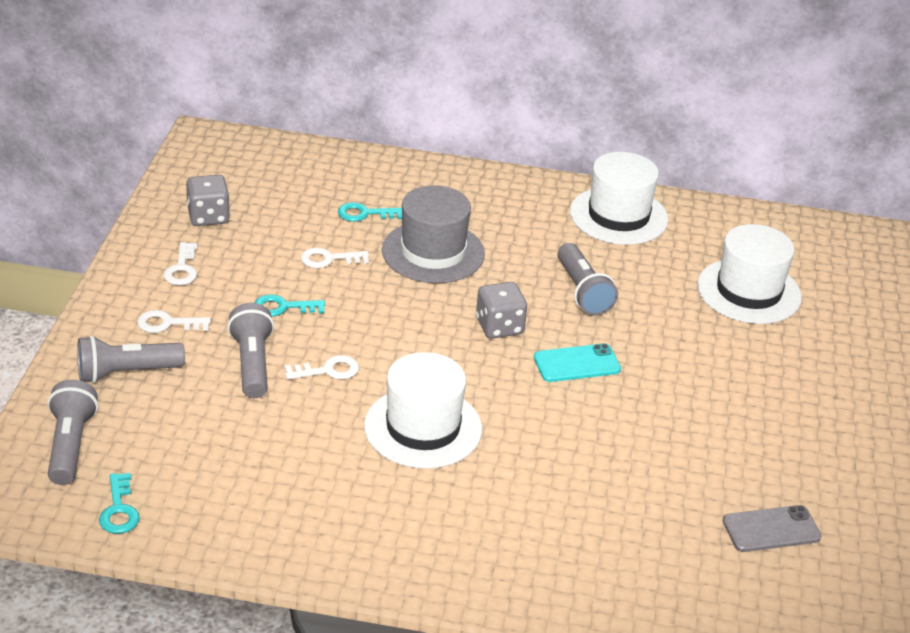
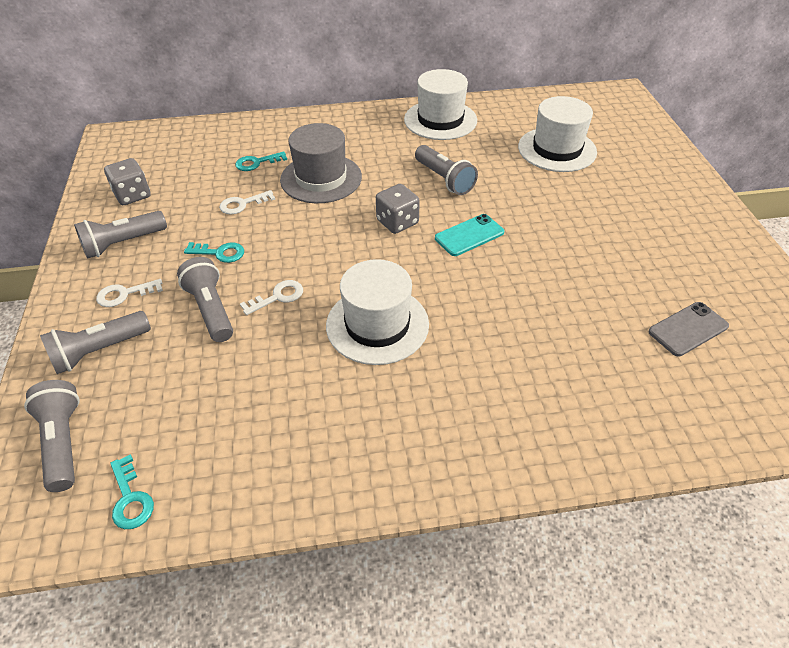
camera: 15 degrees left, 10 degrees up
white key [164,242,197,285] -> grey flashlight [74,211,167,259]
turquoise key [254,294,325,317] -> turquoise key turned 150 degrees counterclockwise [184,242,244,263]

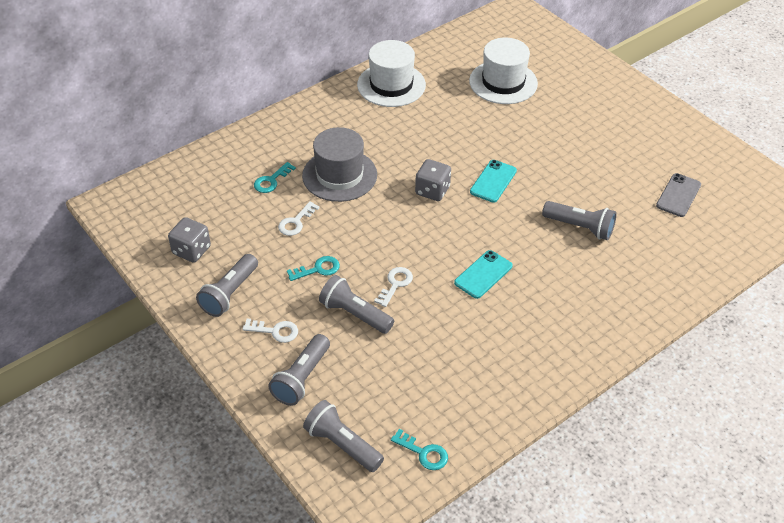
camera: 30 degrees left, 0 degrees up
white key [96,279,163,307] -> white key turned 120 degrees counterclockwise [242,319,298,343]
white hat [326,259,429,365] -> turquoise phone [454,250,513,299]
grey flashlight [415,145,478,195] -> grey flashlight moved to [542,201,616,240]

